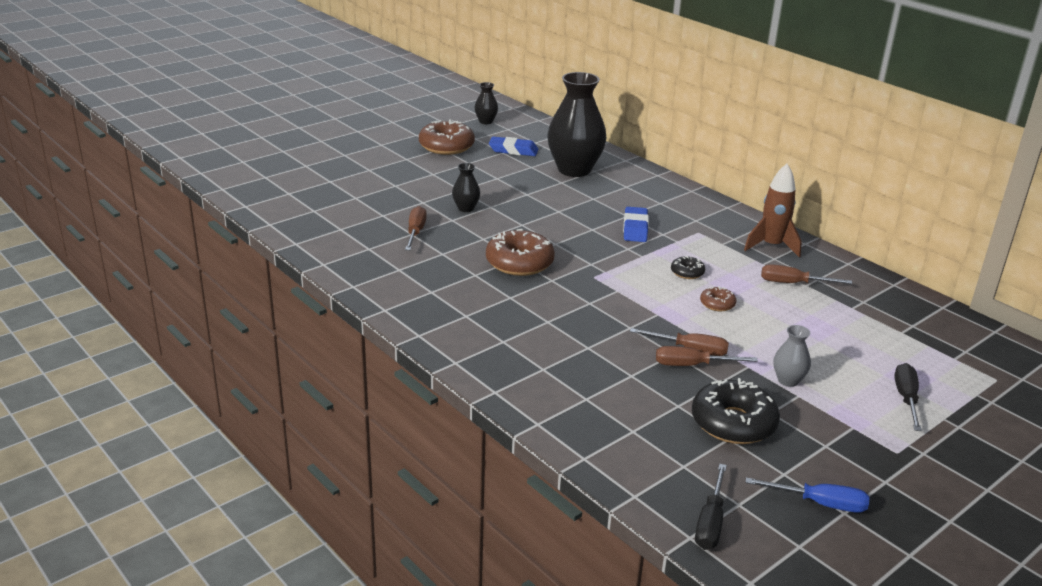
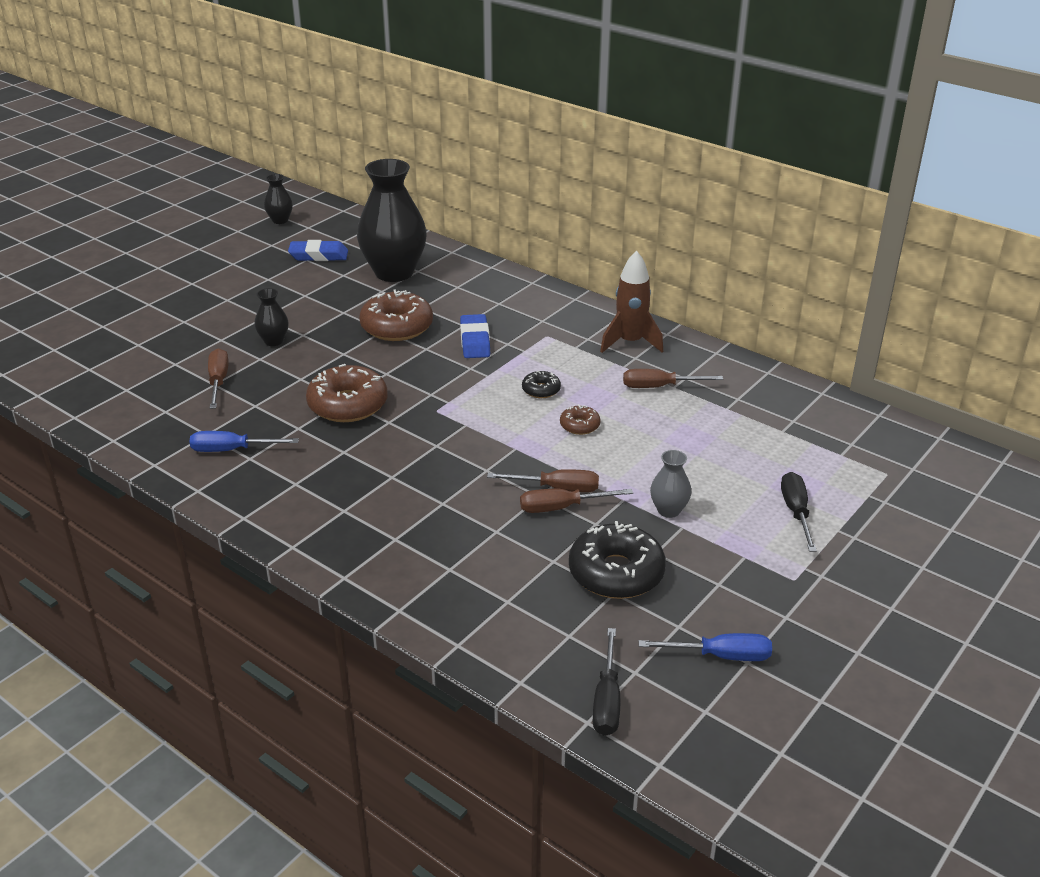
camera: 10 degrees left, 5 degrees up
brown donut [419,119,475,155] -> brown donut moved to [359,289,433,341]
none -> blue screwdriver [190,431,299,452]

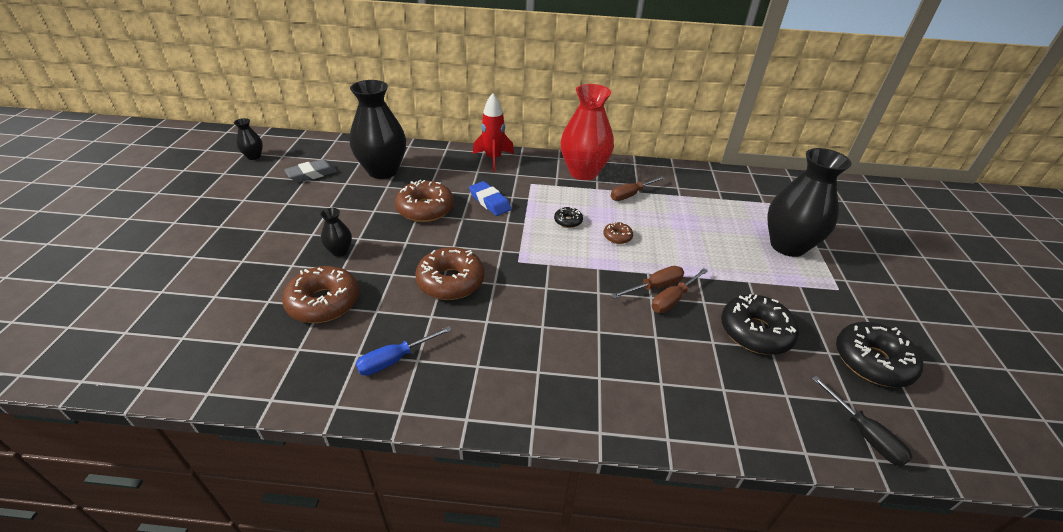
camera: 35 degrees left, 5 degrees up
brown screwdriver [208,348,229,409] -> brown donut [282,266,359,323]
blue eraser [288,240,348,261] -> grey eraser [284,159,337,182]
brown rocket [600,250,663,353] -> red vase [561,84,614,180]
blue screwdriver [638,633,772,661] -> black donut [836,322,923,387]
grey vase [650,450,691,518] -> none
black screwdriver [781,472,817,552] -> black vase [767,148,852,257]
none -> red rocket [473,93,514,172]

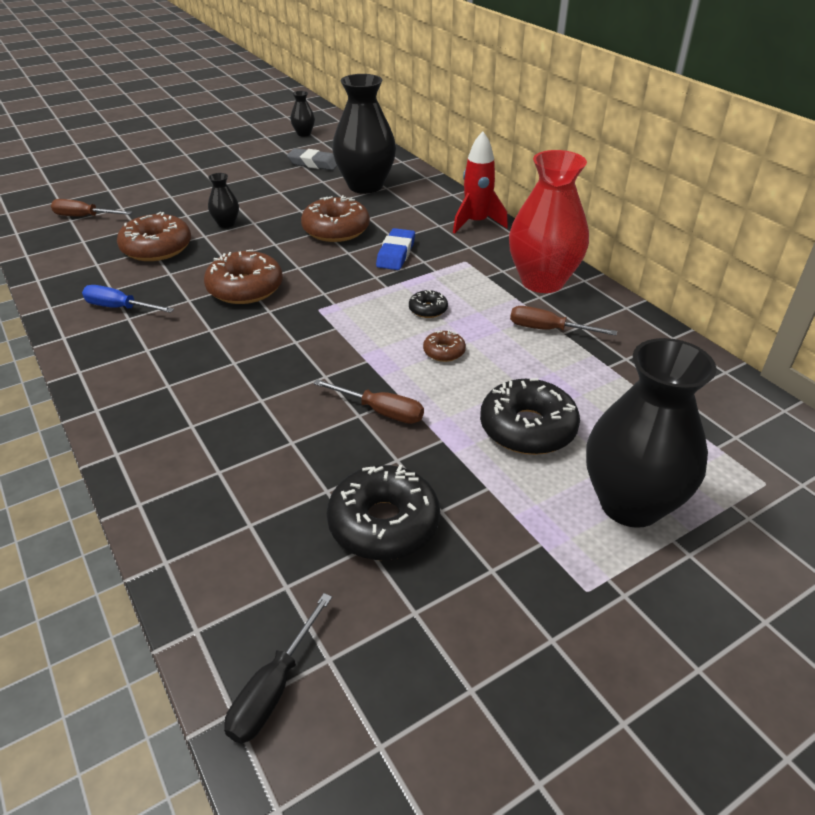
camera: 55 degrees right, 0 degrees up
brown screwdriver [652,268,708,313] -> brown screwdriver moved to [51,199,132,217]
black donut [836,322,923,387] -> black donut moved to [480,378,580,455]

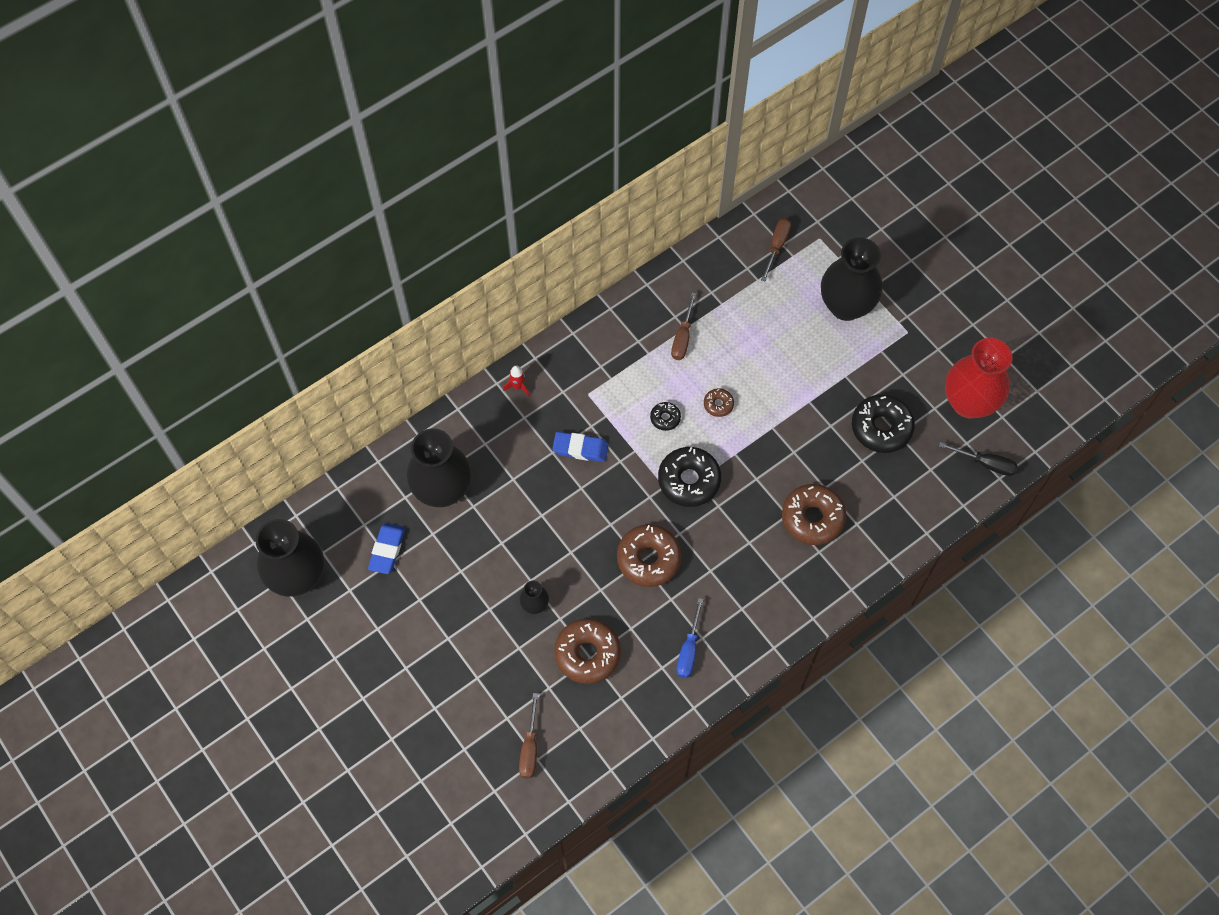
camera: 95 degrees left, 25 degrees up
grey eraser [287,148,337,170] -> blue eraser [368,523,405,574]
black vase [291,91,315,136] -> black vase [256,519,324,597], size x2.25
brown donut [301,195,370,242] -> brown donut moved to [782,484,846,545]
brown screwdriver [313,379,424,424] -> brown screwdriver moved to [761,218,791,281]
red rocket [453,131,508,234] -> red rocket [503,365,530,397], size x0.53
black donut [480,378,580,455] -> black donut moved to [658,447,721,507]
red vase [509,150,589,293] -> red vase moved to [945,338,1013,418]

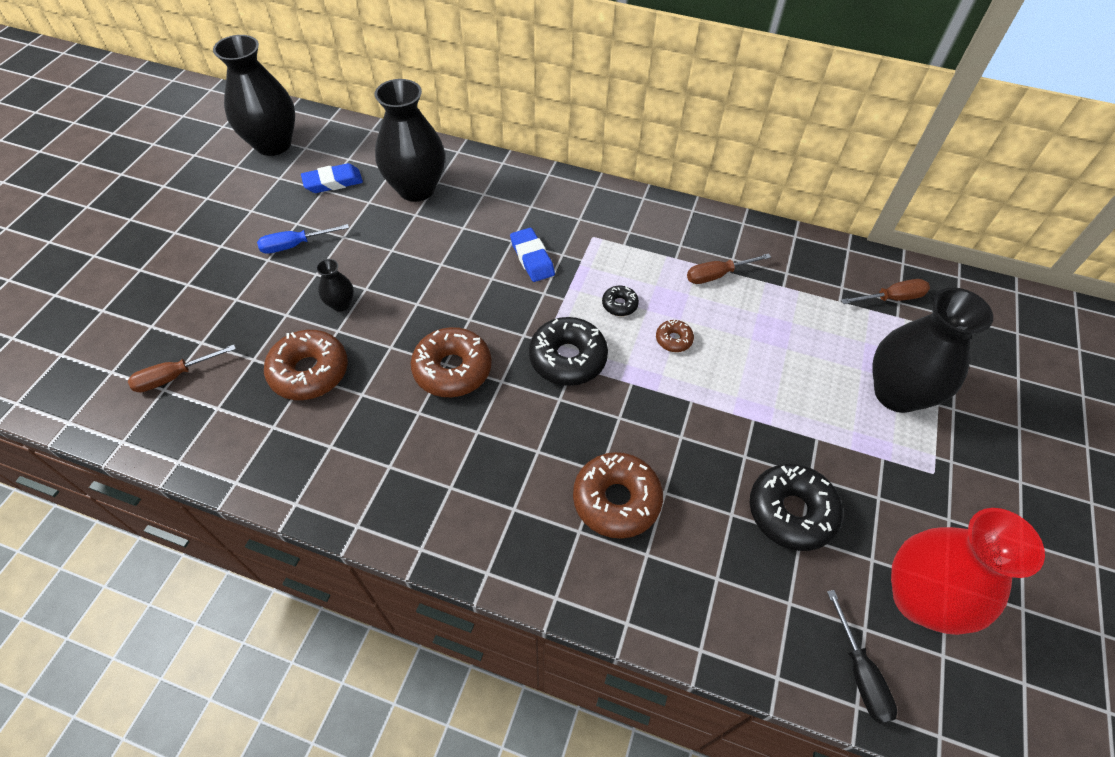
camera: 55 degrees right, 10 degrees down
red rocket [503,365,530,397] -> none
blue screwdriver [676,598,703,678] -> blue screwdriver moved to [257,224,349,254]

